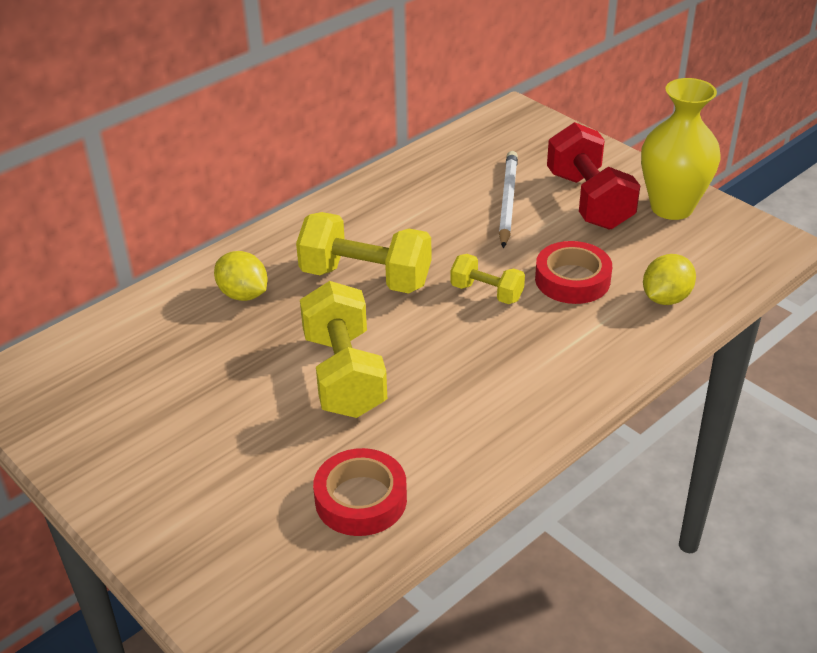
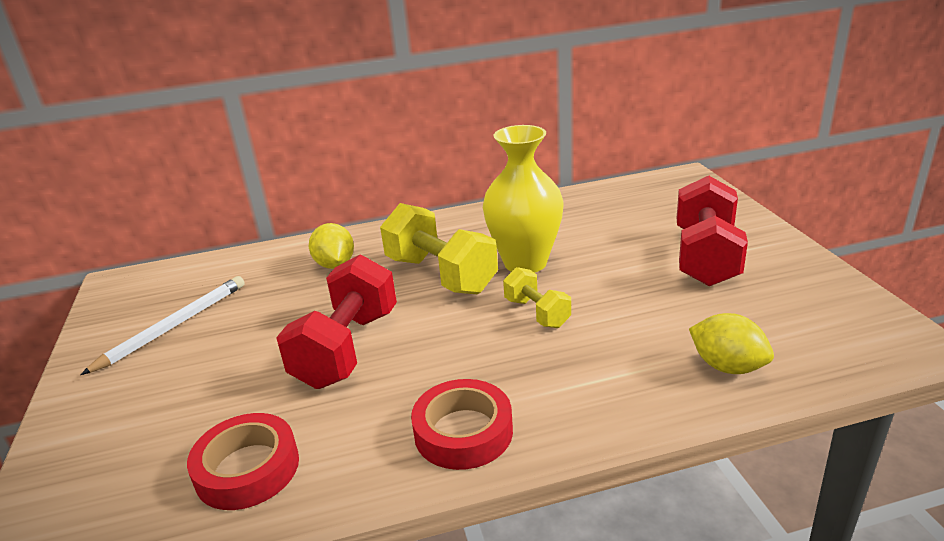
camera: 30 degrees right, 10 degrees down
yellow dumbbell [300,281,387,418] -> red dumbbell [276,254,397,389]
white pencil [499,151,518,248] -> white pencil moved to [80,276,245,375]
red tape [535,241,612,304] -> red tape moved to [411,379,513,470]
yellow vase [641,78,721,220] -> yellow vase moved to [483,125,564,273]
yellow lemon [643,254,696,305] -> yellow lemon turned 60 degrees clockwise [689,313,774,374]

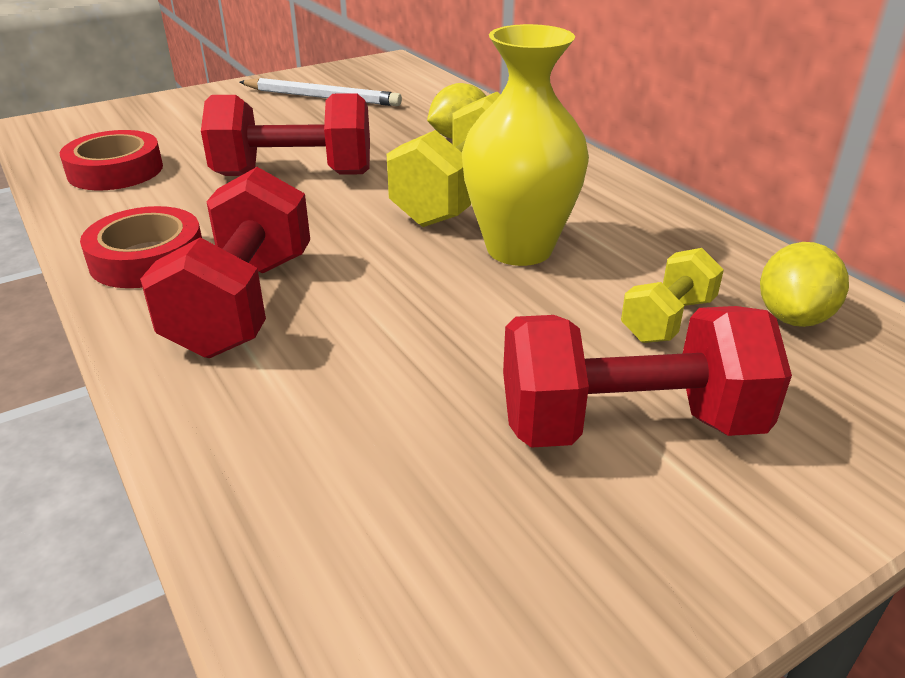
camera: 70 degrees right, 5 degrees up
yellow dumbbell [503,267,571,328] -> yellow dumbbell moved to [621,248,724,343]
yellow lemon [689,313,774,374] -> yellow lemon moved to [760,242,849,327]
none -> red dumbbell [140,167,310,358]

